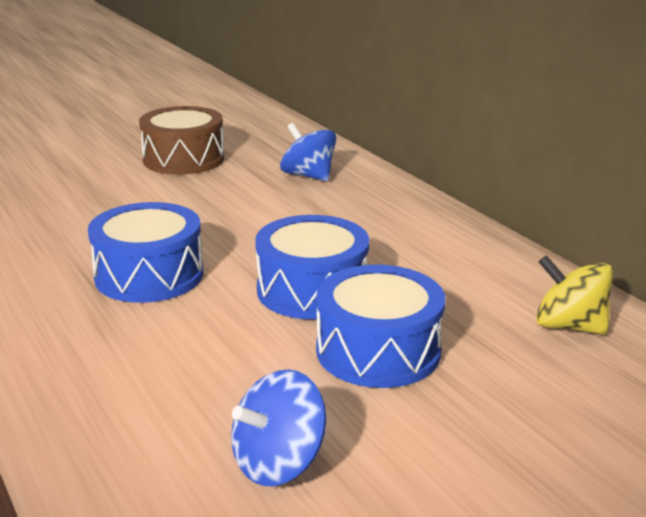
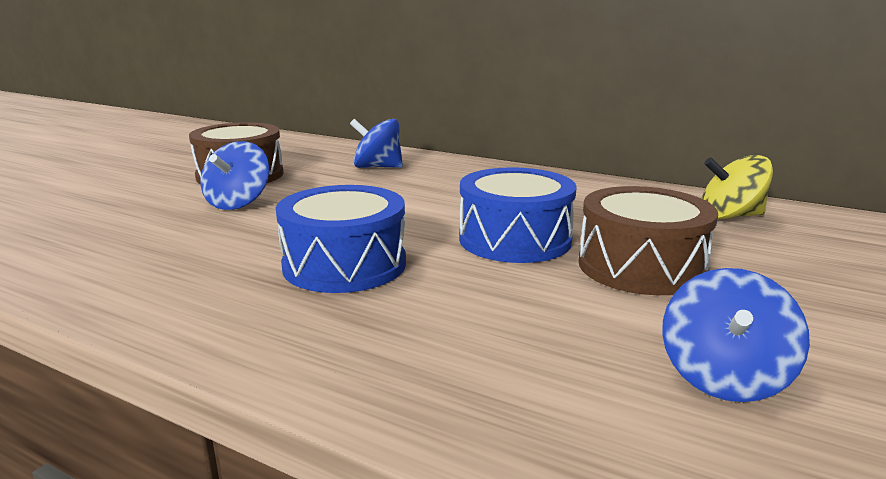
camera: 30 degrees left, 5 degrees down
blue drum [316,265,445,388] -> brown drum [579,186,718,295]
none -> blue spinning top [201,141,269,210]

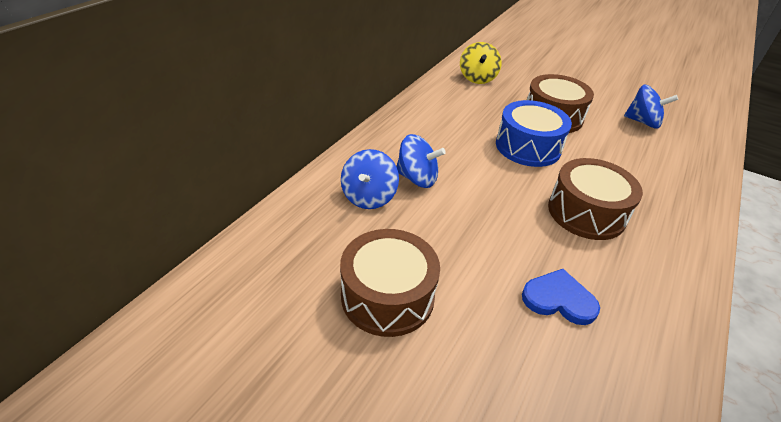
camera: 90 degrees left, 20 degrees up
blue spinning top [201,141,269,210] -> blue spinning top moved to [396,134,446,188]
blue drum [276,185,406,293] -> brown drum [548,158,643,240]
none -> blue heart [522,269,600,325]

